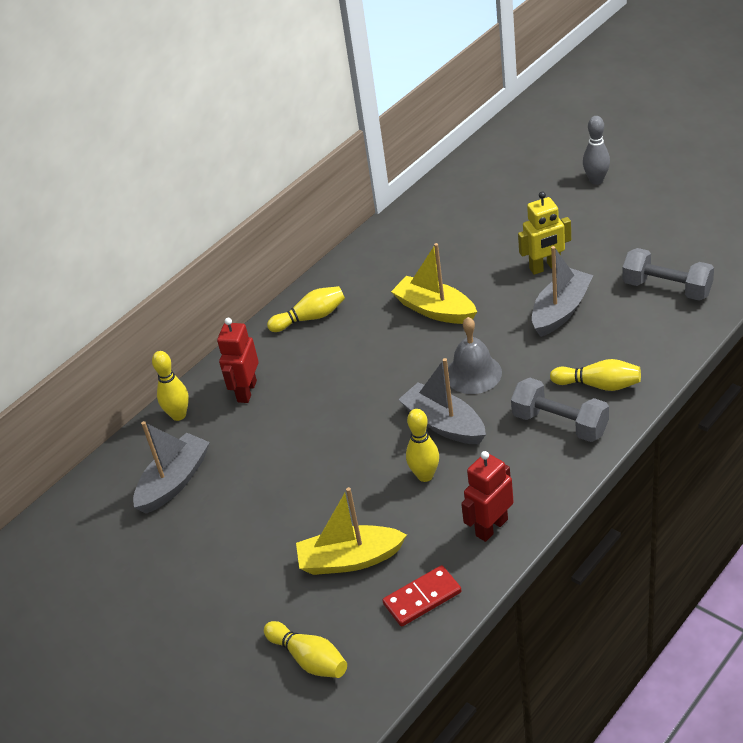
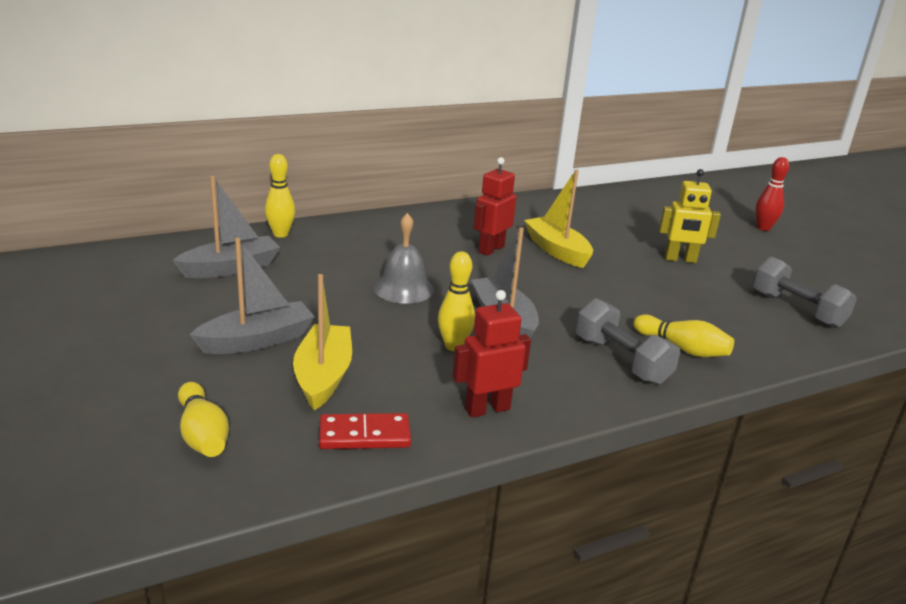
camera: 15 degrees right, 15 degrees down
red robot [217,318,259,403] -> red robot moved to [474,157,516,256]
yellow bowling pin [267,286,345,332] -> none
yellow boat [296,487,407,575] -> yellow boat turned 75 degrees clockwise [293,274,352,410]
grey bell [448,317,502,394] -> grey bell moved to [373,213,434,304]
grey boat [532,246,593,337] -> grey boat moved to [190,238,315,354]
grey bowling pin [583,116,610,185] -> red bowling pin [755,157,789,231]

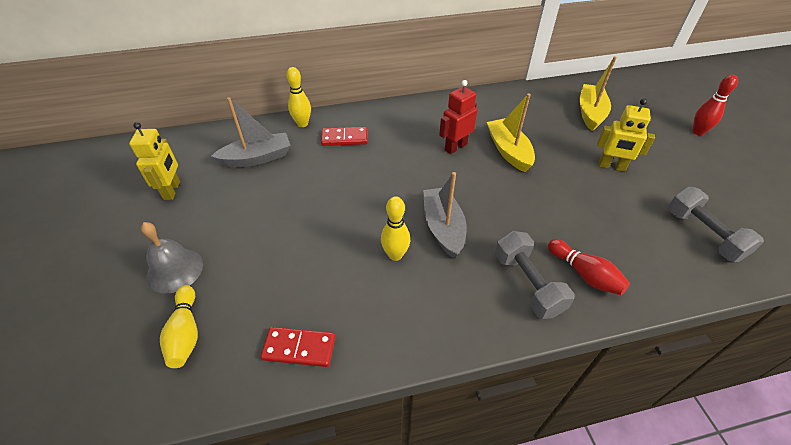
camera: 15 degrees right, 20 degrees up
grey boat [190,238,315,354] -> none
yellow boat [293,274,352,410] -> yellow boat moved to [580,56,617,131]
grey bell [373,213,434,304] -> grey bell moved to [141,222,203,294]
red robot [452,290,531,418] -> none
yellow bowling pin [633,314,734,357] -> red bowling pin [548,239,630,295]
none -> yellow robot [129,122,180,200]
none -> red domino [321,127,368,146]

